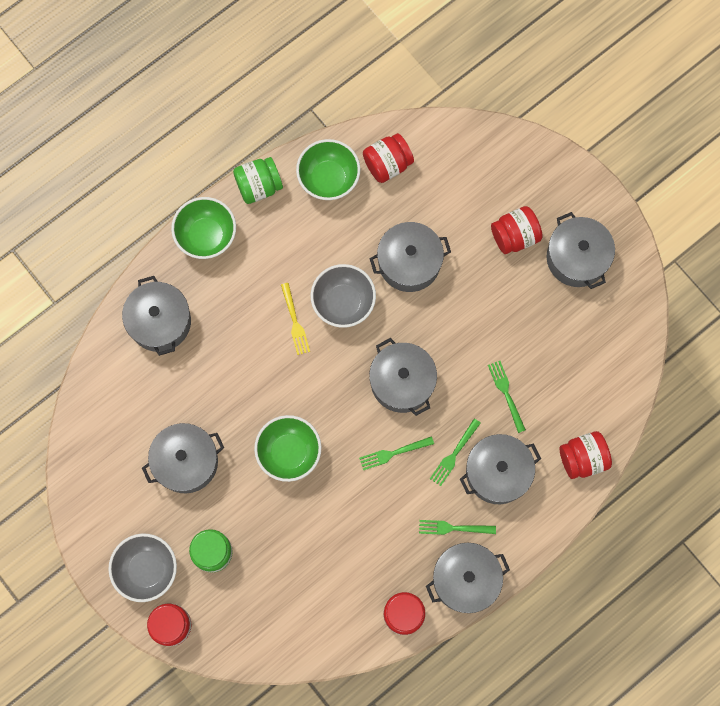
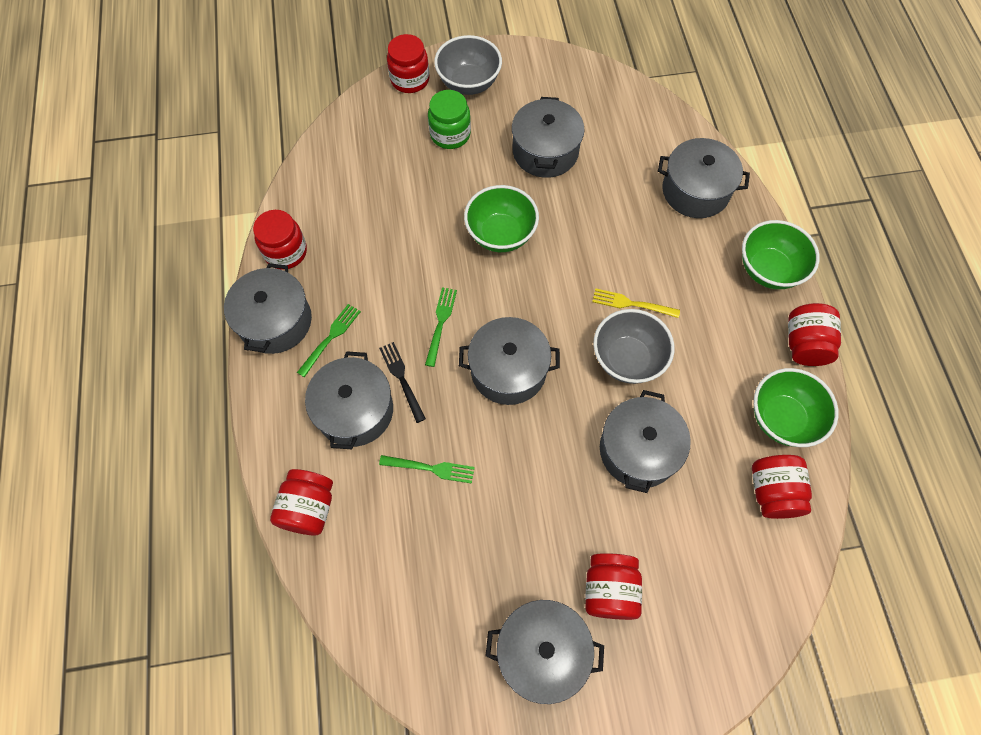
camera: 120 degrees right, 10 degrees down
green jar [233,157,283,204] -> red jar [788,303,841,366]
green fork [430,419,481,486] -> black fork [379,342,426,423]

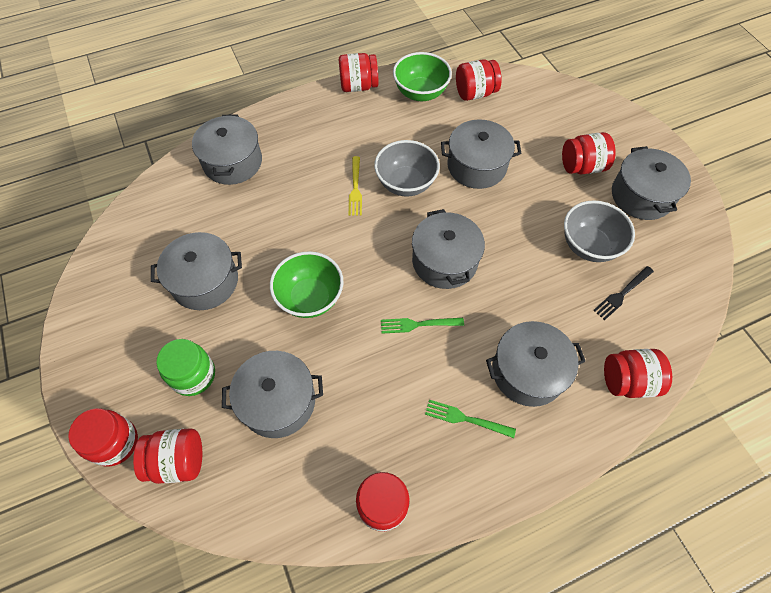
camera: 105 degrees left, 5 degrees down
grey pot [224,263,312,354] -> grey pot moved to [222,351,323,438]
black fork [379,342,426,423] -> black fork moved to [593,266,654,320]
green fork [379,455,475,484] -> none
grey bowl [434,35,502,95] -> grey bowl moved to [564,200,635,262]
green bowl [742,220,820,289] -> none
none -> red jar [133,428,202,484]

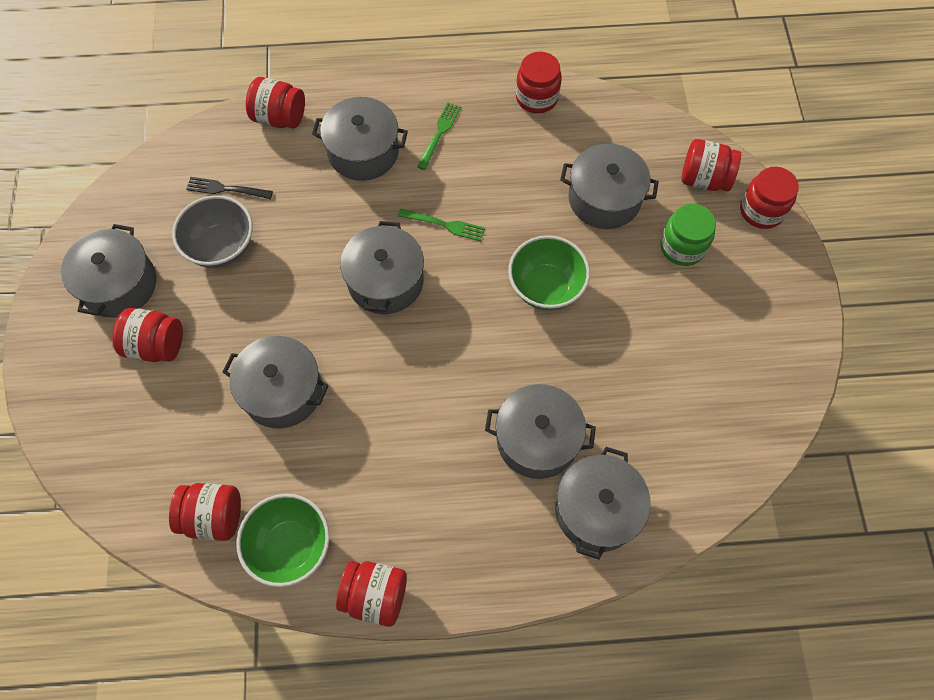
camera: 160 degrees left, 5 degrees up
grey pot [151,232,242,310] -> grey pot moved to [485,384,596,479]
yellow fork [349,156,362,216] -> none
grey bowl [374,140,440,196] -> none
green fork [425,400,516,438] -> green fork turned 105 degrees counterclockwise [417,102,461,170]
black fork [593,266,654,320] -> black fork turned 150 degrees counterclockwise [186,177,273,199]

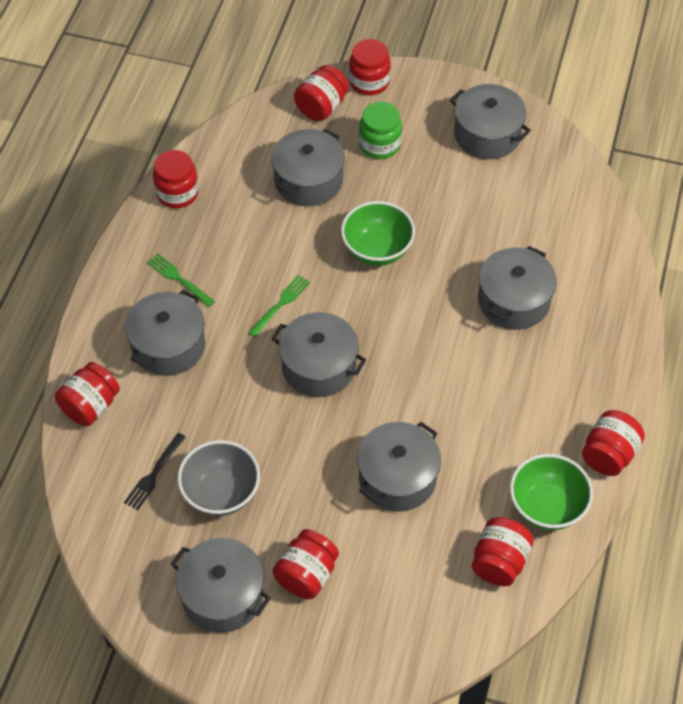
camera: 70 degrees left, 10 degrees down
grey pot [555,447,651,559] -> grey pot moved to [450,84,531,159]

